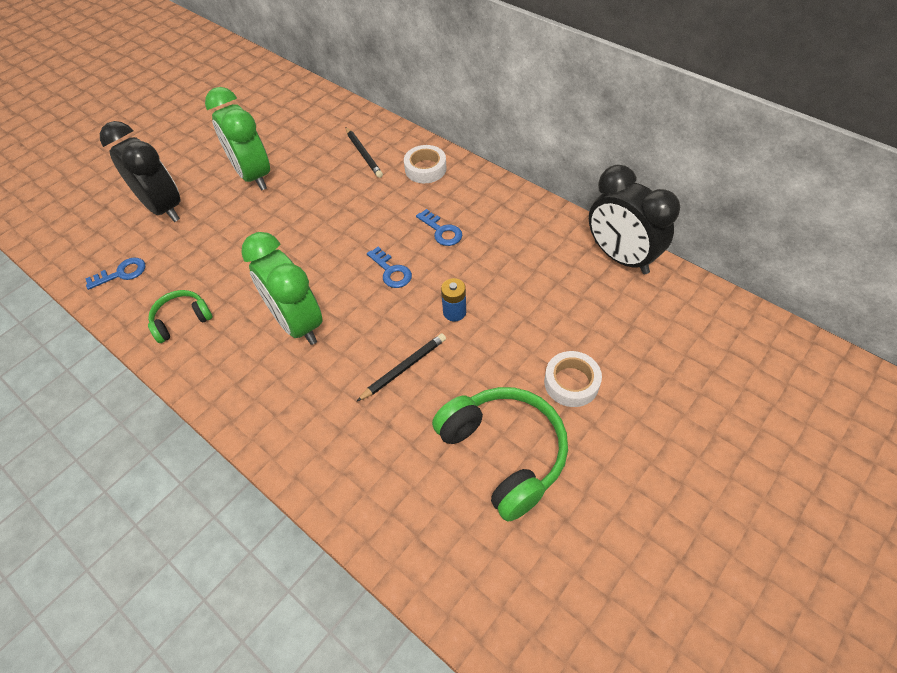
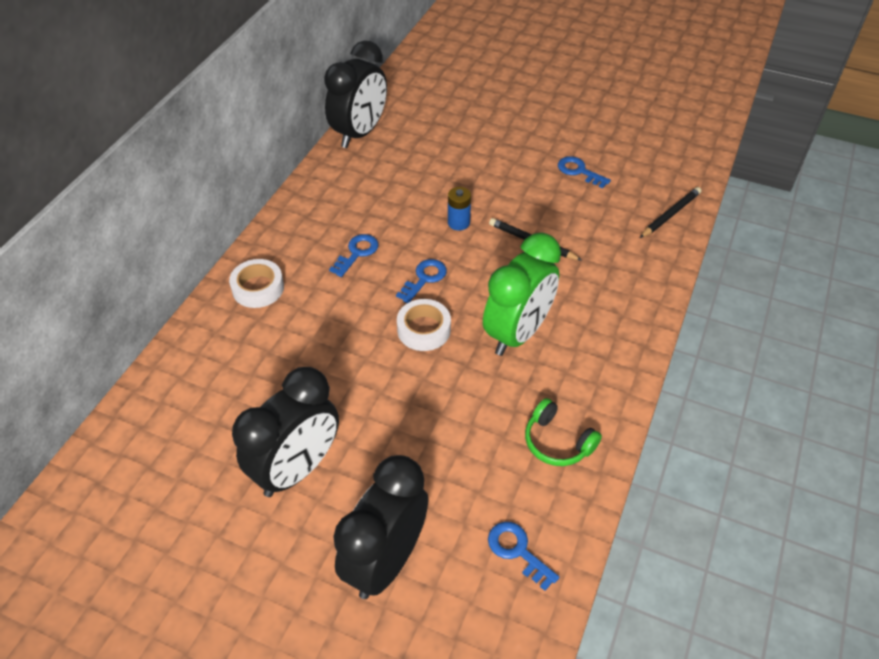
camera: 110 degrees left, 5 degrees down
green clock [205,87,270,191] -> black clock [232,367,339,497]
black pencil [346,127,383,178] -> black pencil moved to [640,187,701,238]
green headphones [432,387,568,522] -> blue key [558,156,611,189]
white tape [544,351,602,407] -> white tape moved to [397,299,451,351]

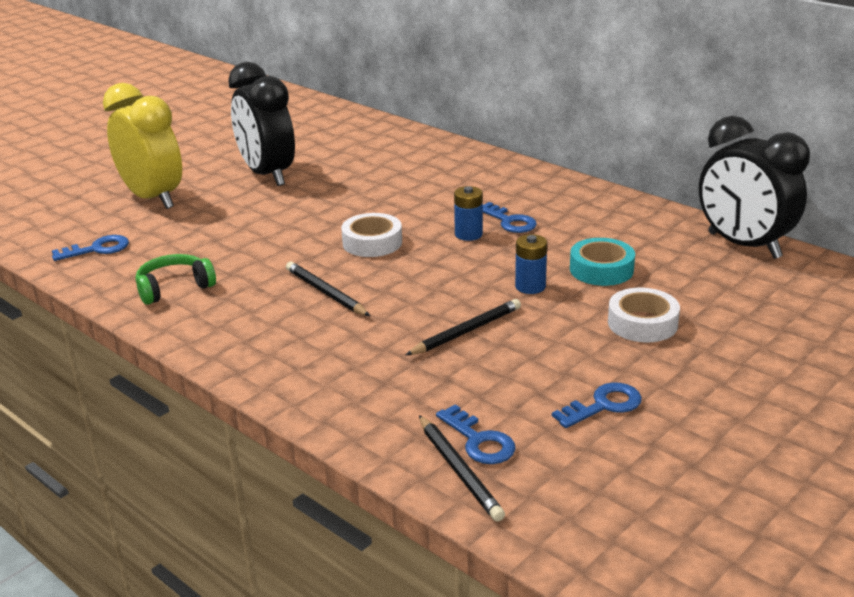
camera: 110 degrees right, 20 degrees down
white tape [229,259,284,308] -> white tape moved to [608,288,680,342]
black clock [333,455,428,599] -> yellow clock [103,83,182,209]
blue key [396,259,447,303] -> blue key moved to [436,404,516,464]
green clock [483,233,561,356] -> black pencil [286,261,370,316]
none -> blue battery [454,186,483,241]
none -> turquoise tape [570,238,635,286]

